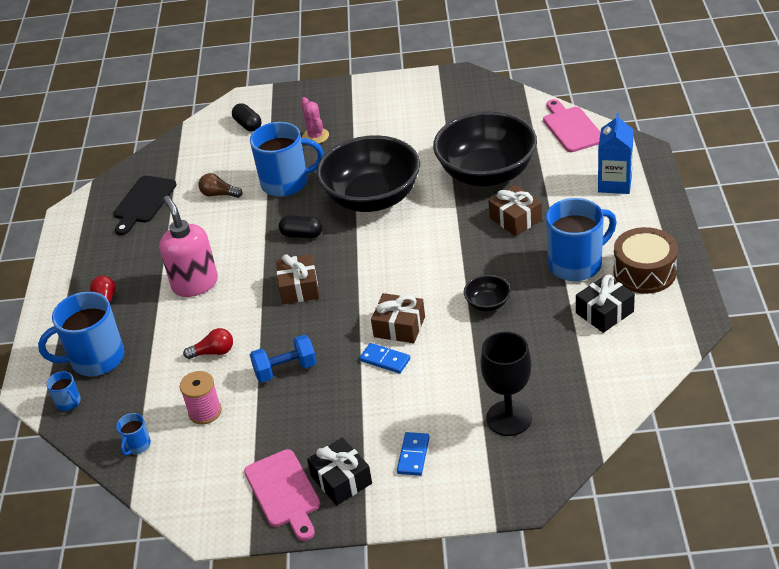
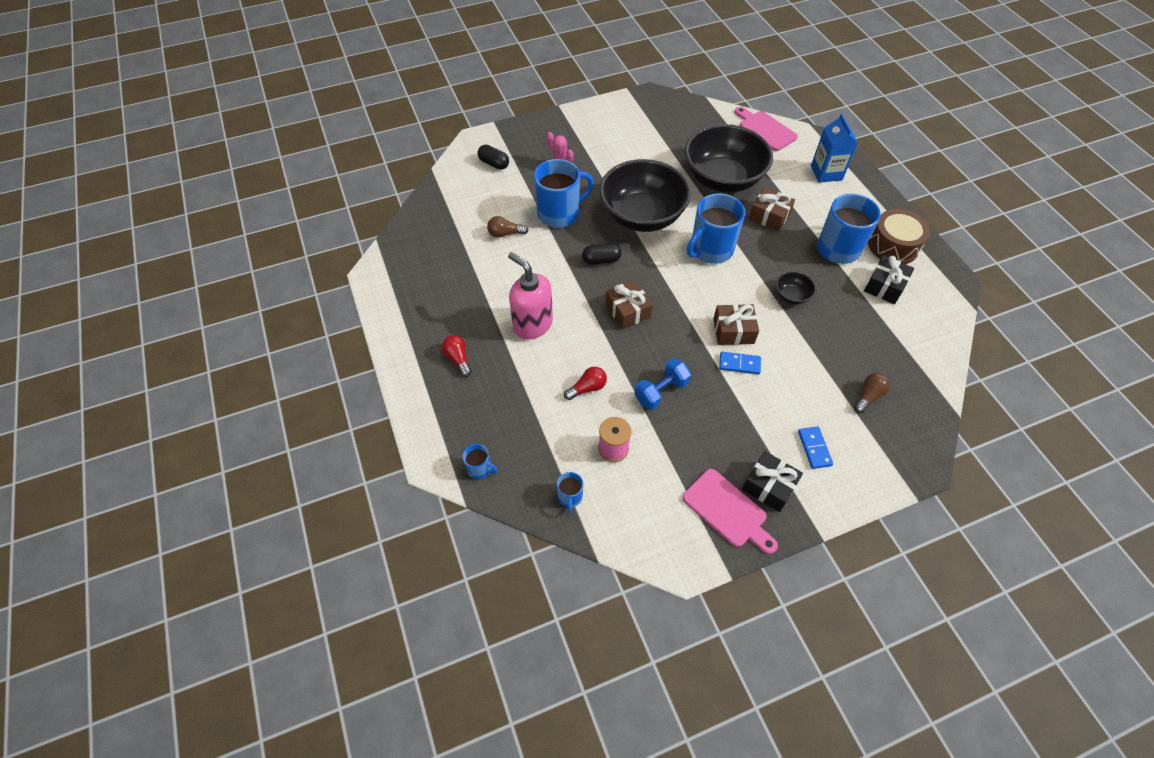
camera: 25 degrees left, 15 degrees up
blue mug [38,291,125,376] -> blue mug moved to [687,193,745,264]
black cutting board [113,176,177,235] -> none
black goblet [480,332,532,436] -> brown light bulb [854,373,890,413]

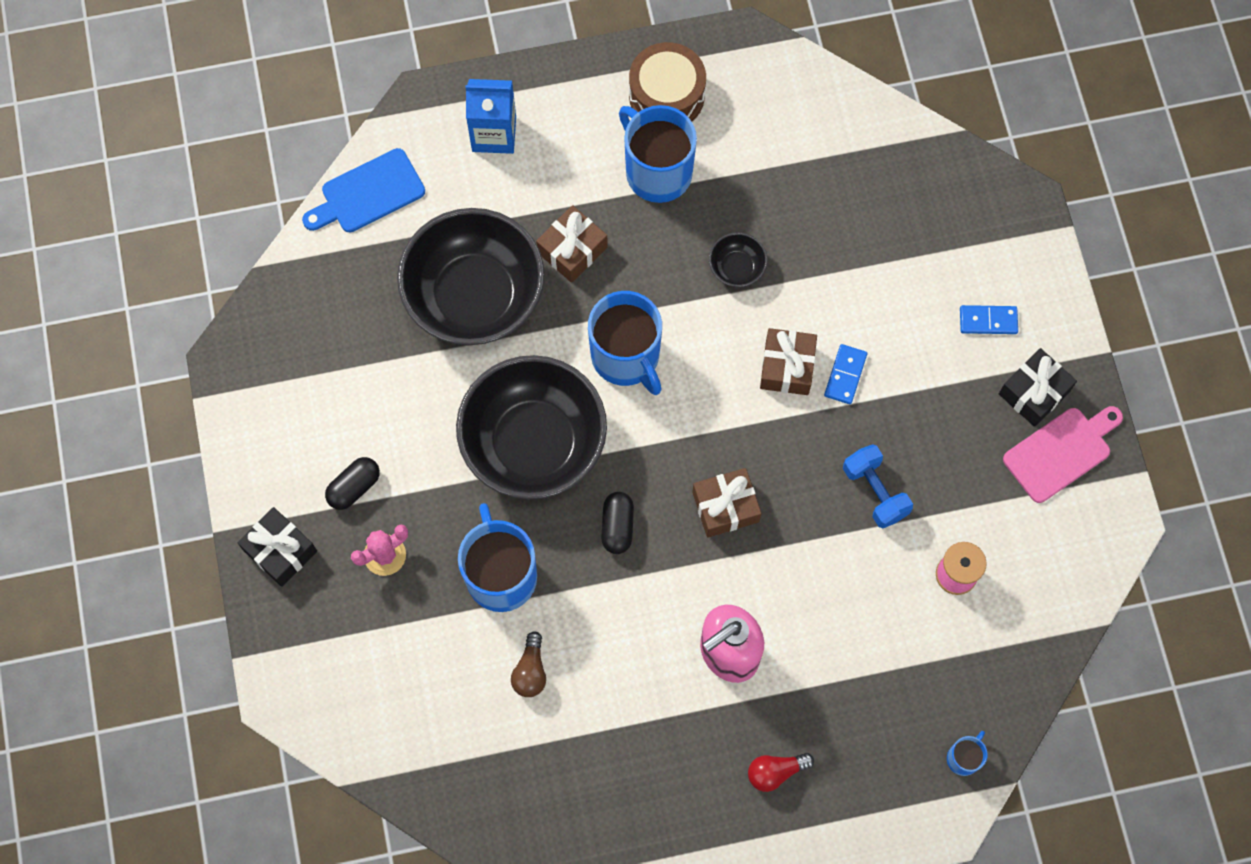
camera: 80 degrees left, 15 degrees up
black capsule [478,145,509,170] -> black capsule moved to [325,457,380,510]
blue mug [557,472,583,513] -> none
red light bulb [564,367,607,400] -> none
pink cutting board [735,107,798,151] -> blue cutting board [302,148,425,232]
brown light bulb [854,373,890,413] -> none
black gift [864,255,914,304] -> black gift moved to [238,507,317,587]

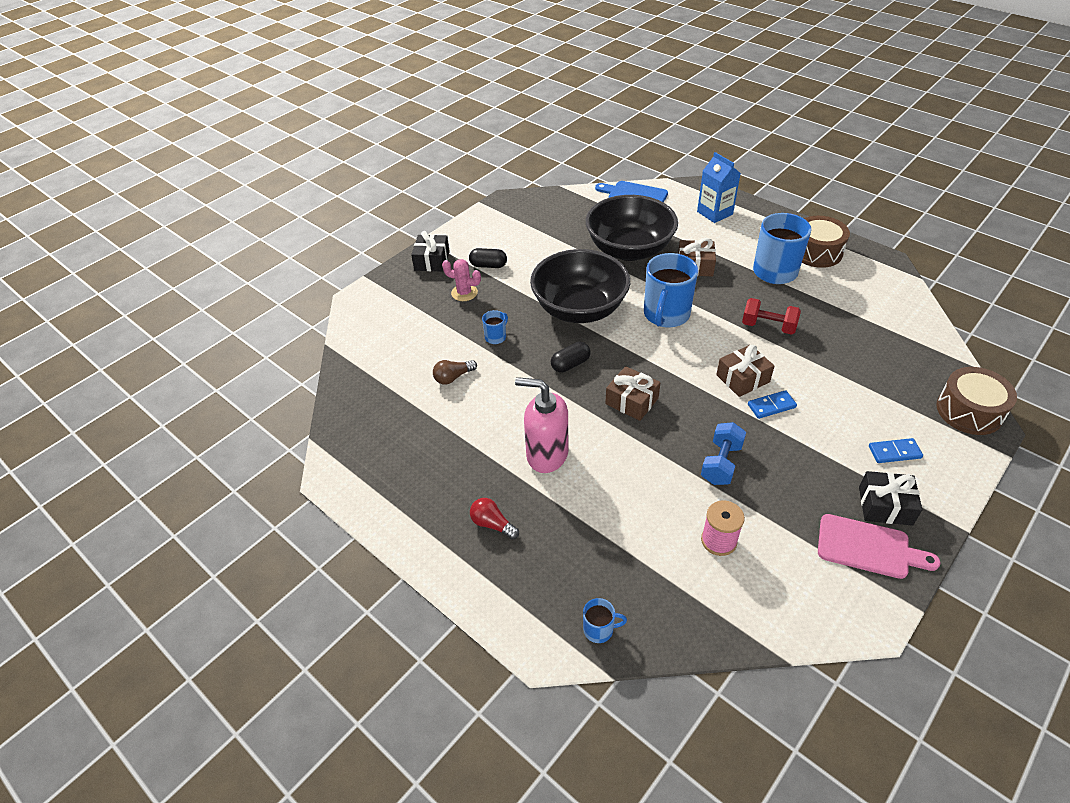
camera: 55 degrees right, 25 degrees down
blue mug [458,503,537,612] -> blue mug [482,310,508,344], size x0.46
black bowl [709,232,768,287] -> red dumbbell [742,298,801,335]
blue domino [960,305,1018,334] -> blue domino turned 60 degrees counterclockwise [869,438,923,463]
none -> brown drum [936,367,1017,435]

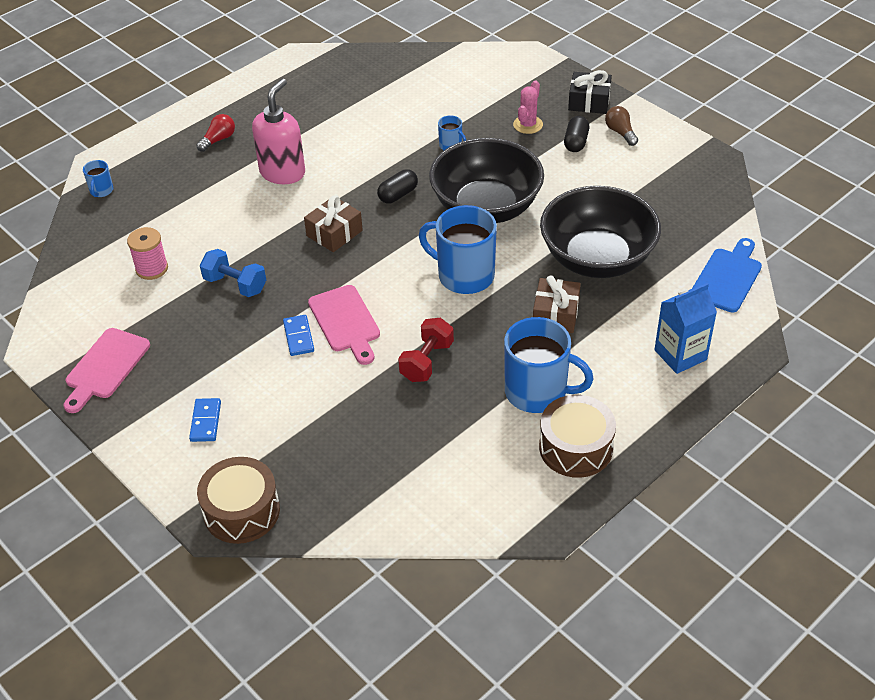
camera: 95 degrees right, 0 degrees up
brown light bulb [433,360,477,385] -> brown light bulb moved to [605,106,638,146]
black capsule [551,342,591,373] -> black capsule turned 75 degrees clockwise [377,169,418,203]
brown gift [716,345,774,397] -> pink cutting board [308,285,380,365]
black gift [859,471,922,526] -> none

